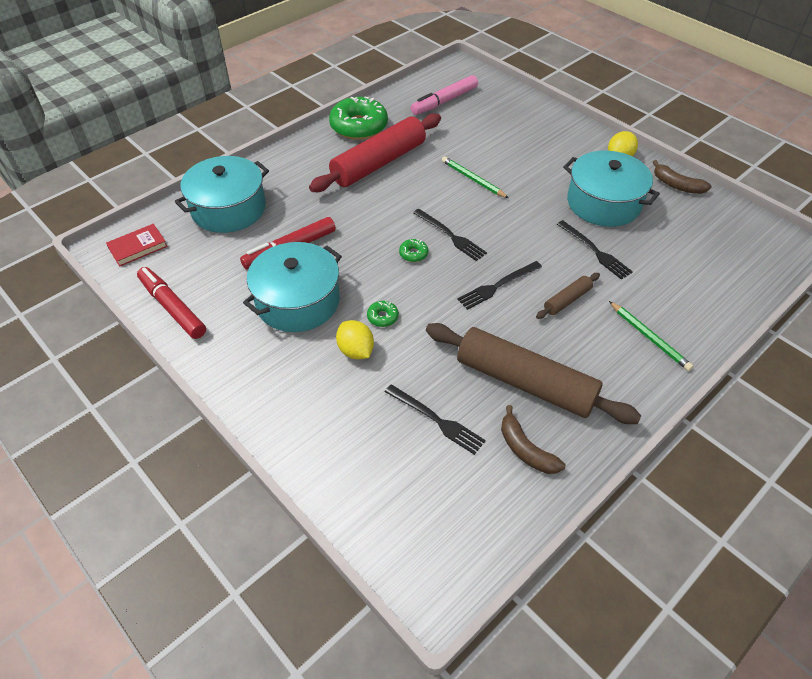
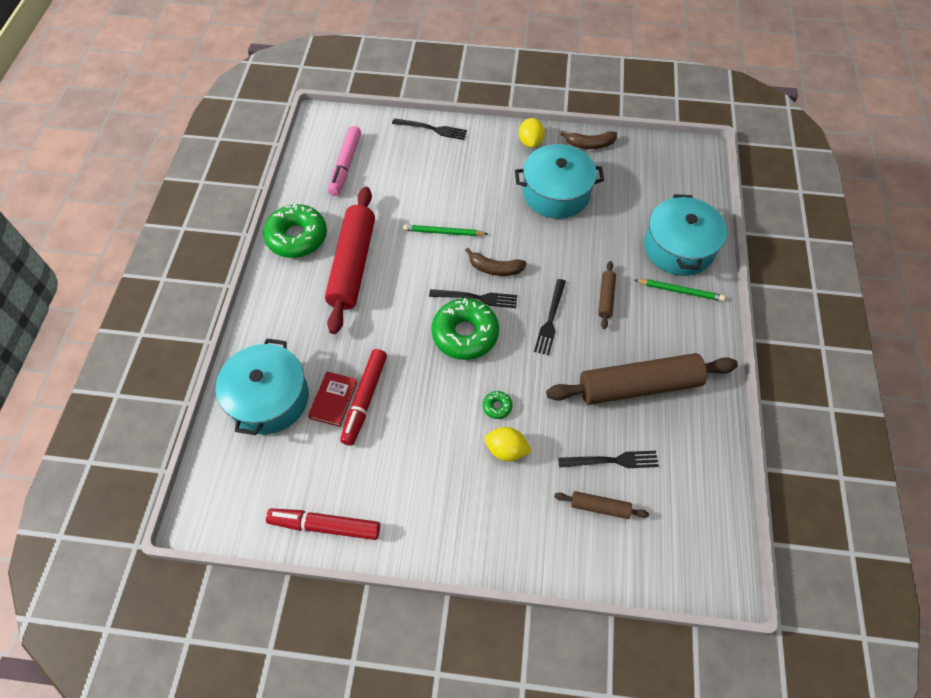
camera: 40 degrees left, 10 degrees up
red book [106,224,168,267] -> red book moved to [308,372,357,427]
turquoise pot [243,242,342,332] -> turquoise pot moved to [644,194,727,276]
green donut [399,239,428,262] -> green donut [431,298,499,360], size x2.39
brown banana [501,405,566,474] -> brown banana moved to [465,248,527,276]
black fork [557,220,633,280] -> black fork moved to [392,118,467,140]
none -> brown rolling pin [554,491,649,519]

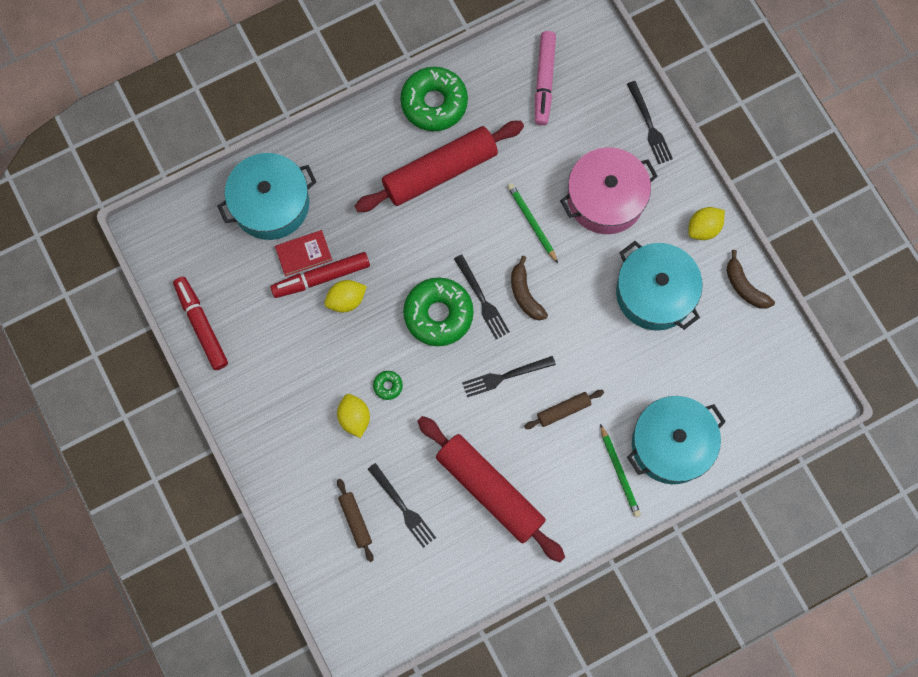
camera: 55 degrees right, 15 degrees up
pink marker [328,126,361,196] -> pink marker turned 60 degrees counterclockwise [535,31,556,125]
brown rolling pin [546,353,738,405] -> red rolling pin [417,416,565,562]
none -> yellow lemon [324,280,367,312]
none -> pink pot [560,147,657,234]

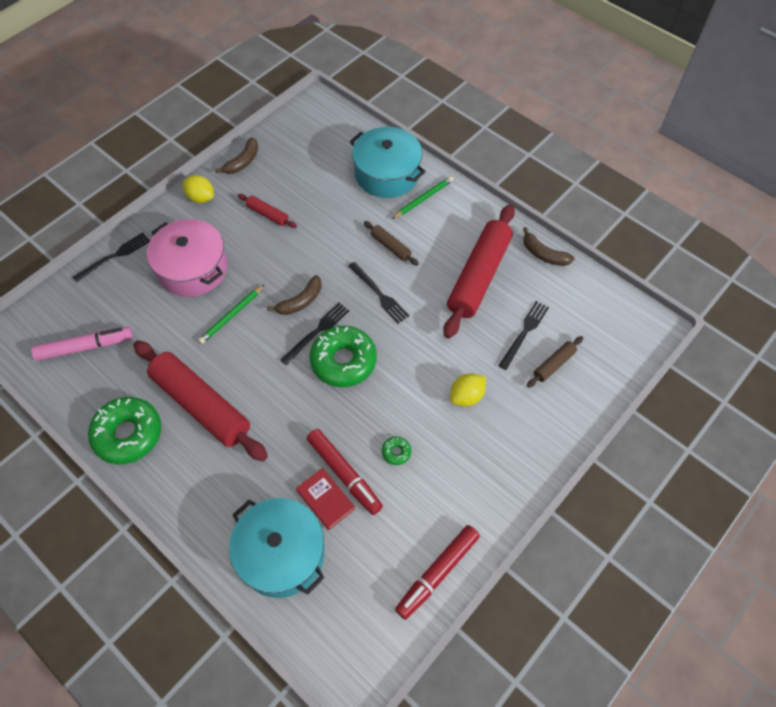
camera: 110 degrees left, 15 degrees down
yellow lemon [324,280,367,312] -> none
green donut [373,371,403,400] -> green donut moved to [382,437,411,465]
turquoise pot [616,241,702,331] -> red rolling pin [238,194,297,228]
none -> brown banana [523,227,575,266]

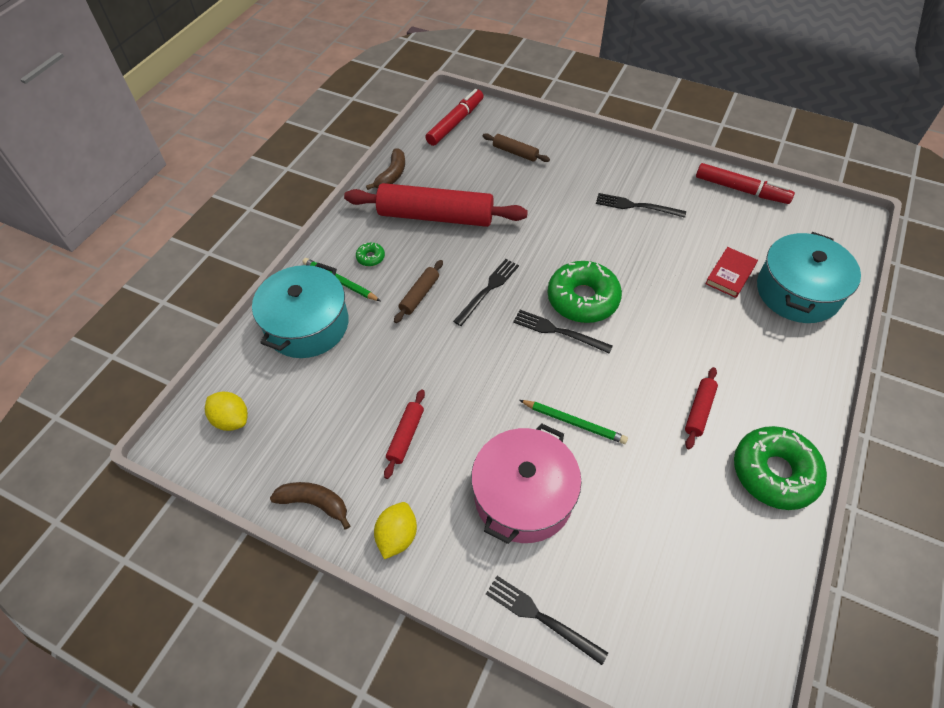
camera: 105 degrees left, 5 degrees down
pink marker [31,327,133,361] -> none
red rolling pin [133,340,268,461] -> red rolling pin [685,367,718,449], size x0.45
brown banana [267,275,322,315] -> none
red marker [307,429,383,515] -> red marker moved to [425,89,484,146]
green donut [382,437,411,465] -> green donut moved to [356,242,385,266]
yellow lemon [450,374,486,407] -> yellow lemon moved to [205,391,248,431]
black fork [498,301,549,370] -> black fork moved to [596,193,686,218]

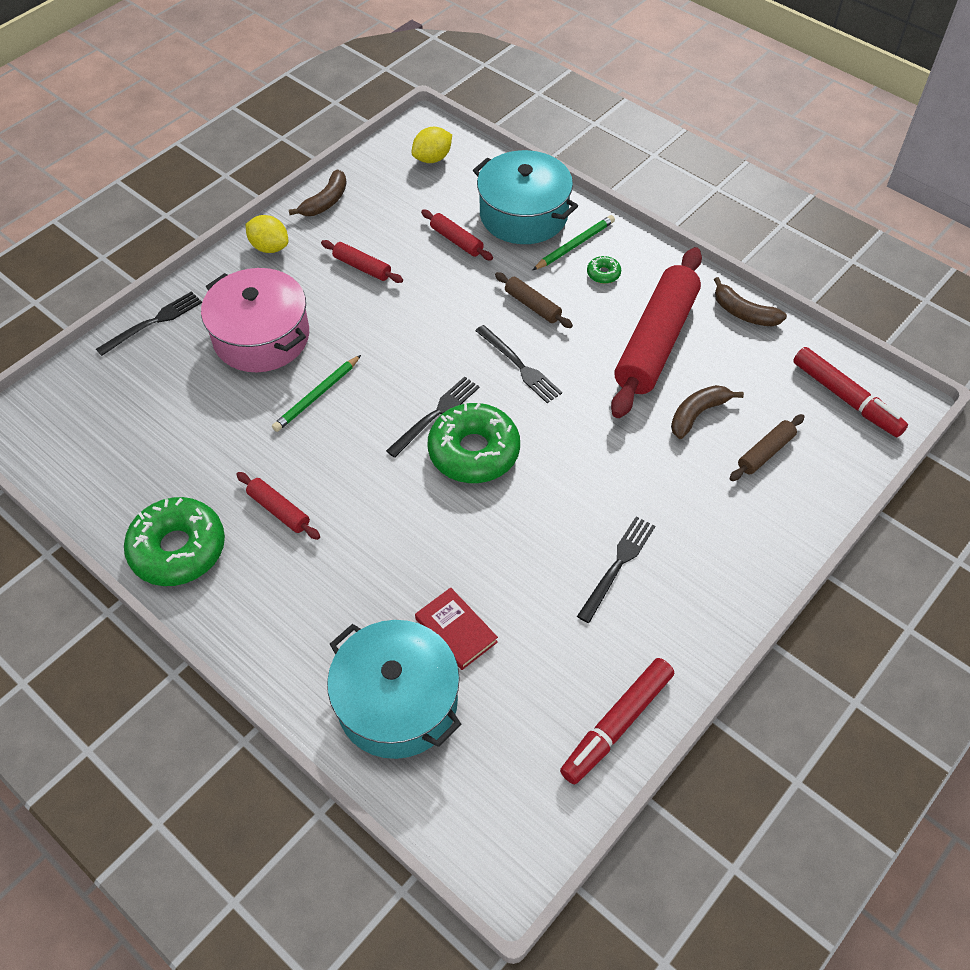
camera: 105 degrees right, 0 degrees up
none -> red rolling pin [421,210,493,261]
none -> brown banana [671,385,744,439]

